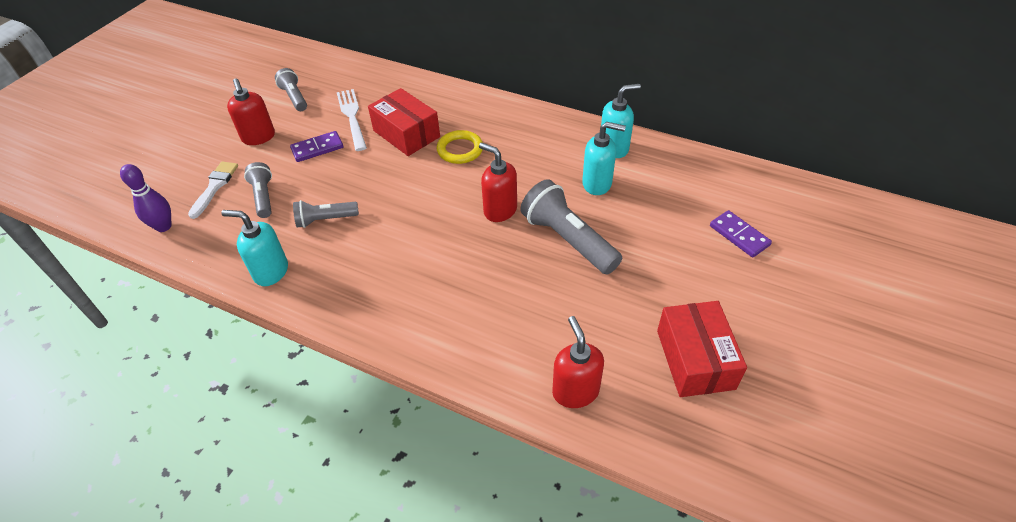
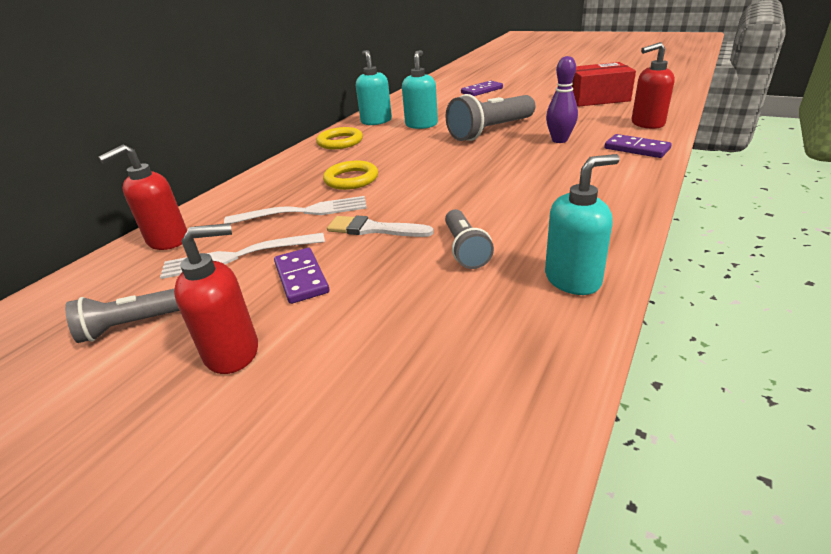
camera: 85 degrees left, 15 degrees down
purple bowling pin [120,164,172,232] -> purple bowling pin moved to [546,56,578,143]
white brush [188,162,238,219] -> white brush moved to [327,216,434,237]
turquoise soap dispenser [221,210,288,286] -> turquoise soap dispenser turned 135 degrees counterclockwise [545,154,620,295]
grey flashlight [244,162,272,218] -> none
red box [368,88,440,156] -> white fork [224,196,367,224]
red soap dispenser [479,142,517,222] -> red soap dispenser moved to [98,144,187,250]
none -> yellow ring [316,127,363,149]
none -> purple domino [604,134,672,158]

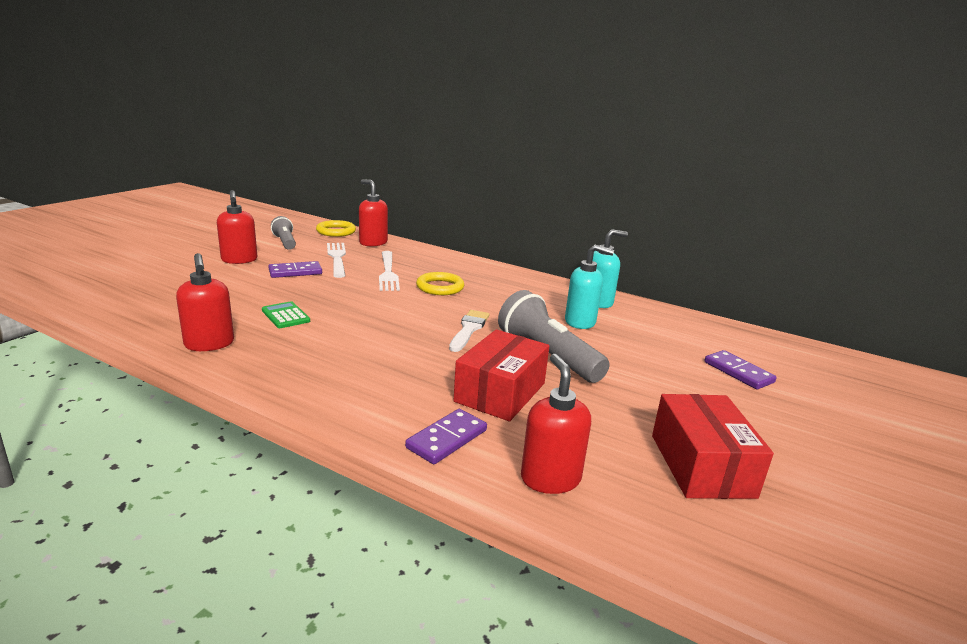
camera: 85 degrees right, 10 degrees down
yellow ring [316,127,363,149] -> yellow ring moved to [316,220,356,237]
white brush [327,216,434,237] -> white brush moved to [449,310,489,352]
grey flashlight [445,209,494,269] -> green calculator [262,301,310,328]
turquoise soap dispenser [545,154,620,295] -> red soap dispenser [176,253,234,351]
purple bowling pin [546,56,578,143] -> red box [453,329,549,421]

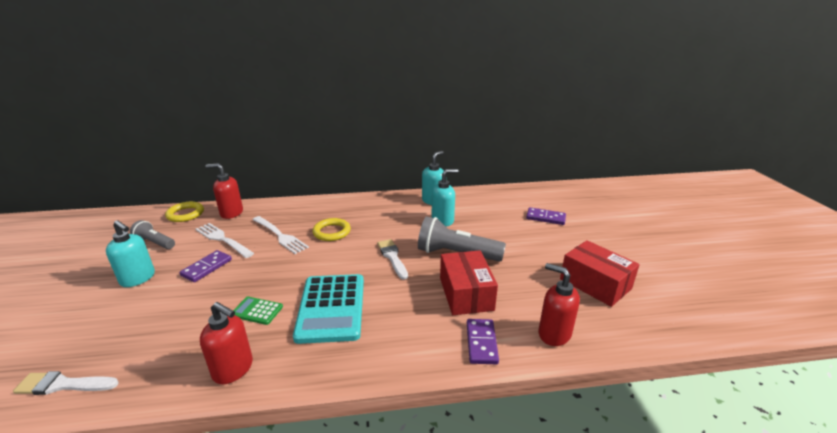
camera: 35 degrees left, 5 degrees up
red soap dispenser [217,190,257,264] -> turquoise soap dispenser [106,220,155,287]
none -> white brush [13,371,119,395]
none -> turquoise calculator [293,274,364,344]

